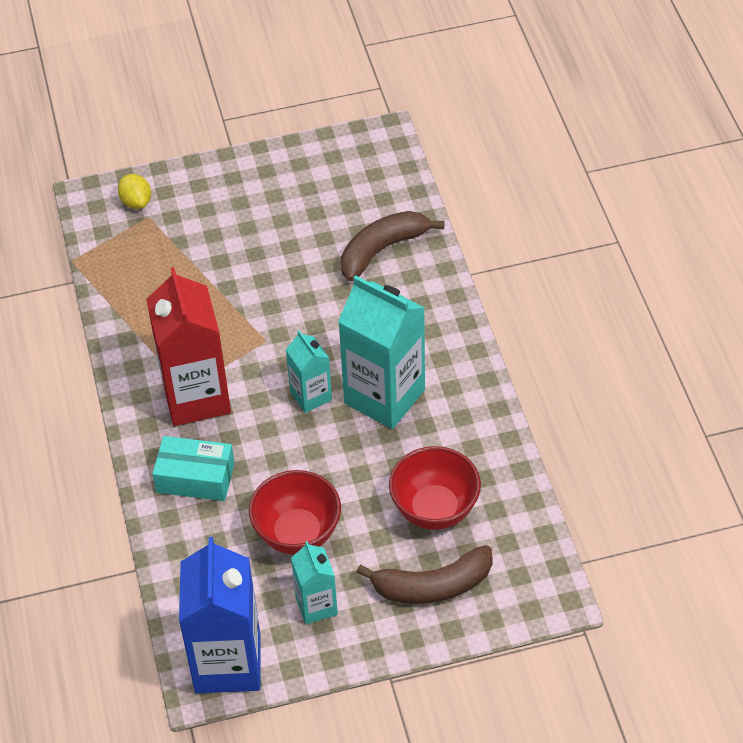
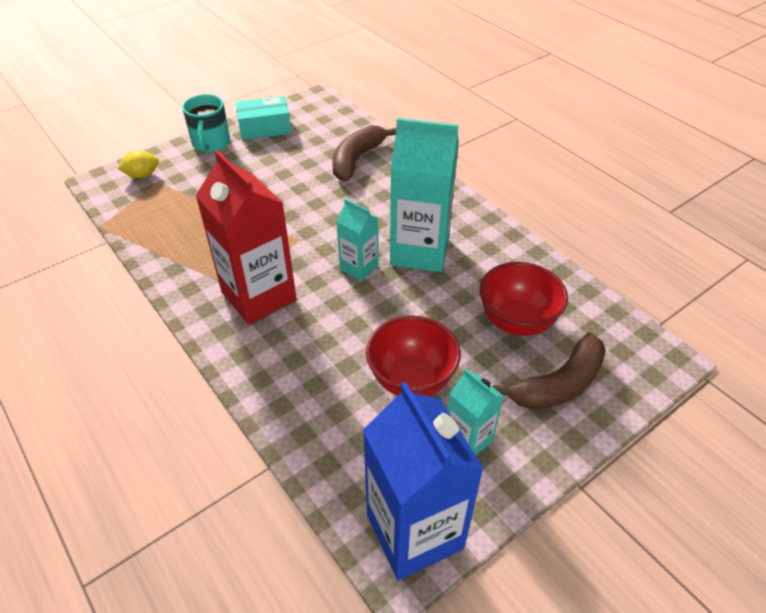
camera: 25 degrees left, 5 degrees down
yellow lemon [118,174,151,209] -> yellow lemon turned 60 degrees counterclockwise [118,150,159,178]
turquoise box [152,436,235,501] -> turquoise box moved to [235,96,291,140]
none -> turquoise mug [182,94,230,152]

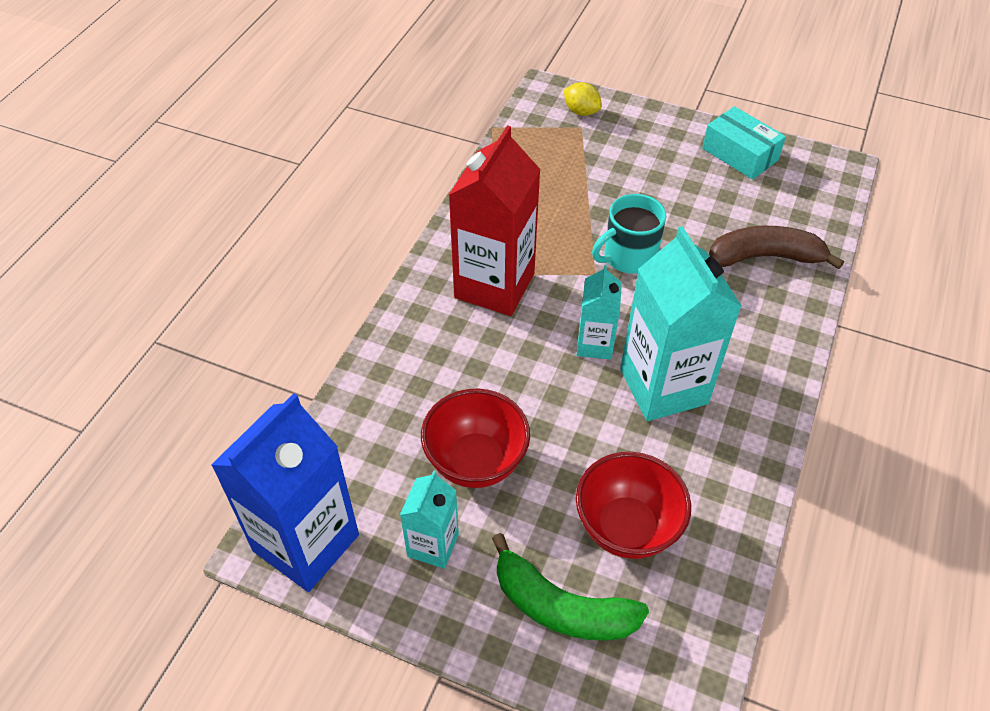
camera: 60 degrees right, 5 degrees up
turquoise mug [182,94,230,152] -> turquoise mug moved to [592,194,666,274]
brown banana [492,332,606,410] -> green banana [492,533,649,641]

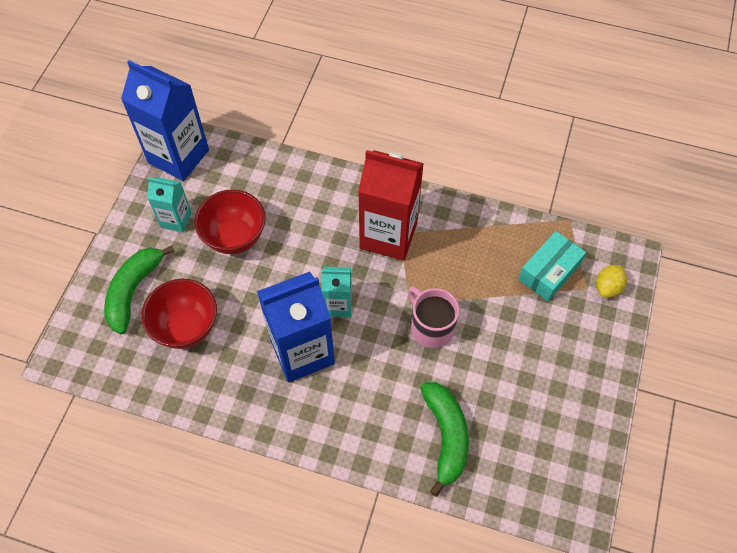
camera: 85 degrees right, 10 degrees up
turquoise mug [592,194,666,274] -> pink mug [408,287,459,348]
turquoise carton [620,226,742,421] -> blue carton [257,271,335,383]
turquoise box [702,106,786,180] -> turquoise box moved to [518,231,586,301]
brown banana [709,226,844,269] -> green banana [420,382,469,497]

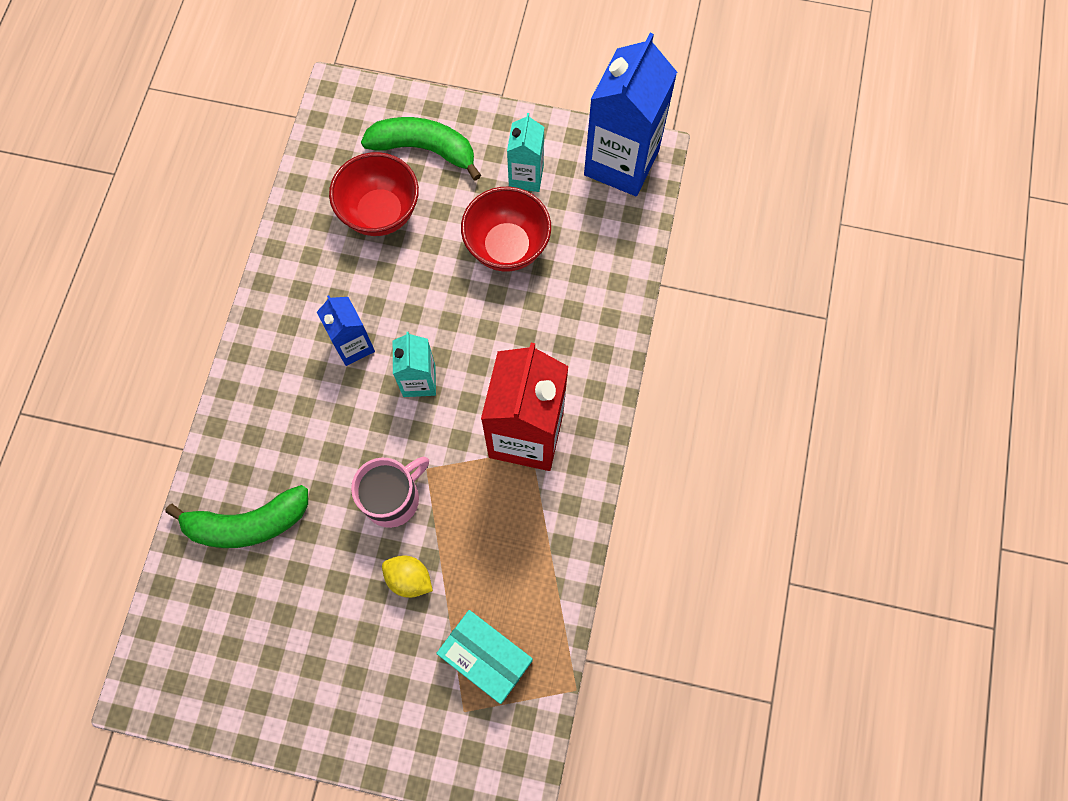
camera: 85 degrees right, 10 degrees up
blue carton [257,271,335,383] -> blue carton [317,295,375,366], size x0.53
yellow lemon [596,265,627,298] -> yellow lemon moved to [382,555,433,598]

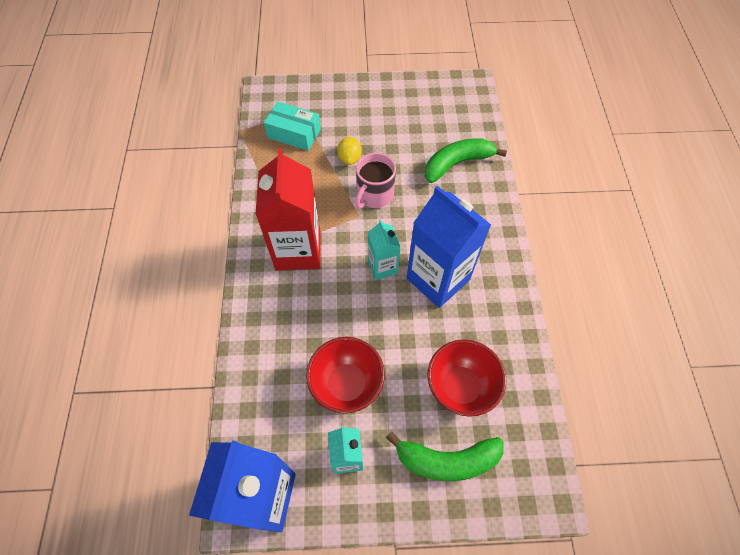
camera: 165 degrees right, 10 degrees down
blue carton [317,295,375,366] -> blue carton [406,186,491,308], size x1.89
yellow lemon [382,555,433,598] -> yellow lemon turned 75 degrees clockwise [337,137,362,165]

